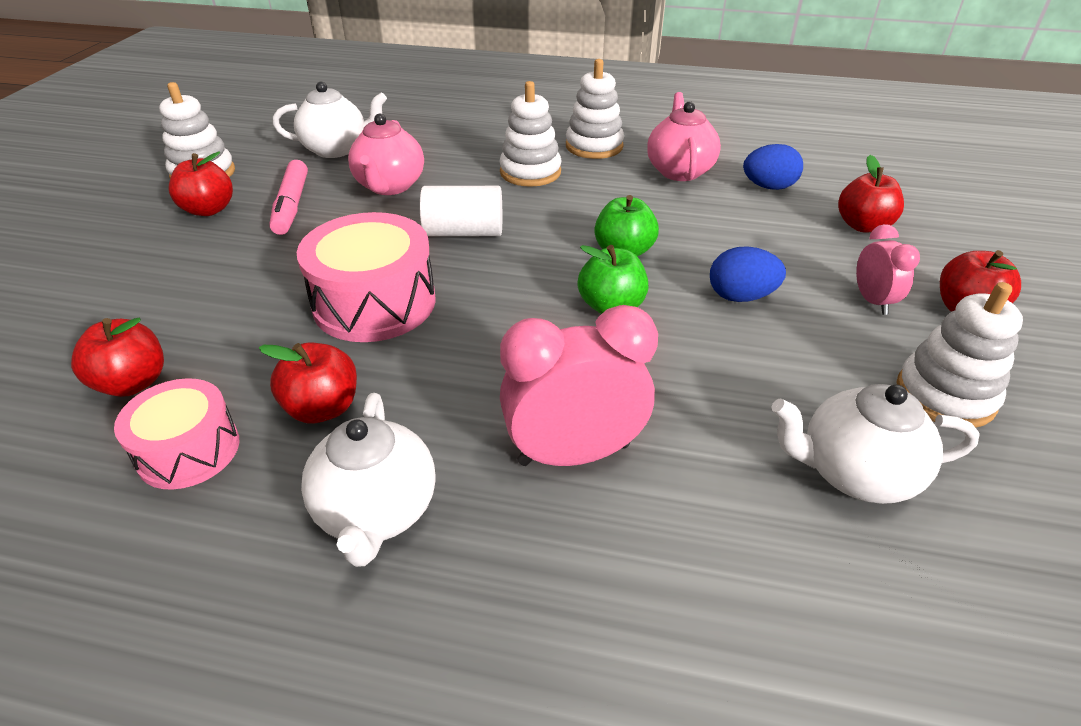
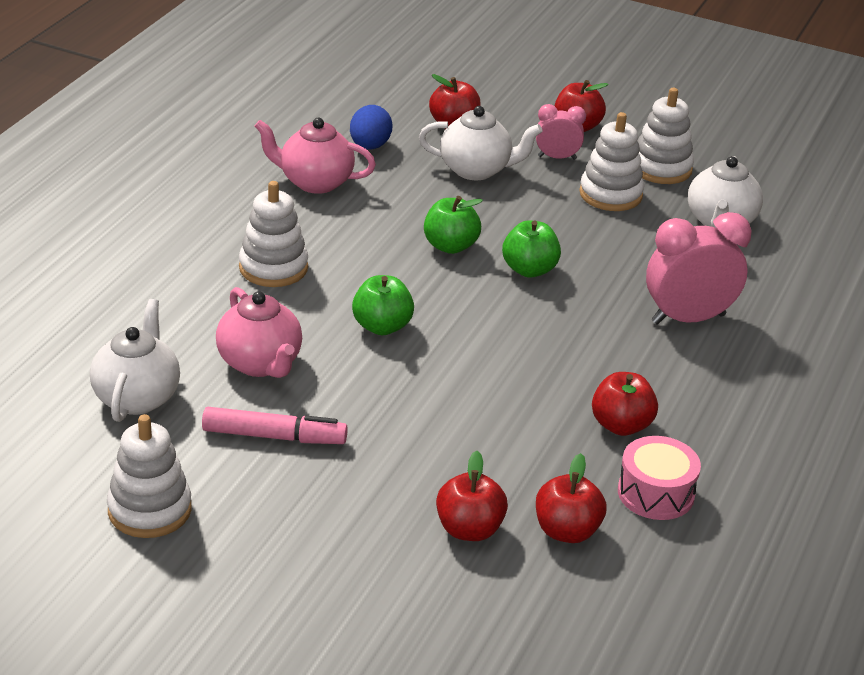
camera: 80 degrees left, 5 degrees down
red apple [168,151,233,216] -> red apple moved to [436,451,508,541]
pink drum [297,212,435,342] -> none
white teapot [301,393,436,567] -> white teapot moved to [419,106,543,180]
pink teapot [348,113,424,195] -> pink teapot turned 45 degrees clockwise [216,287,302,378]
white cylinder [420,186,502,236] -> green apple [352,275,414,335]
pink clock [500,305,658,466] -> pink clock turned 75 degrees clockwise [646,212,752,325]
white stacking toy [566,59,624,159] -> white stacking toy moved to [579,112,644,211]
blue egg [710,246,786,302] -> none

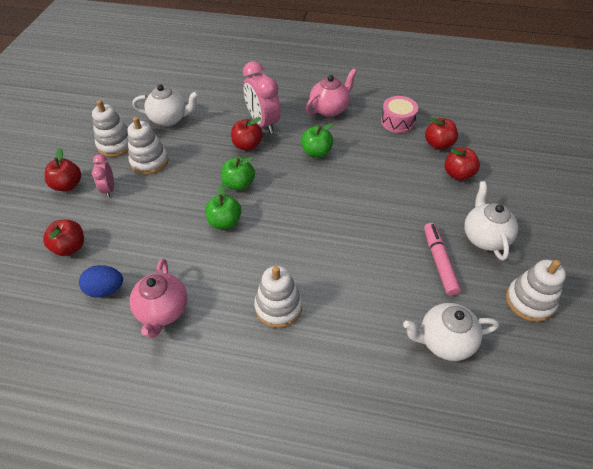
camera: 100 degrees left, 15 degrees up
pink teapot [216,287,302,378] -> pink teapot moved to [305,68,357,117]
green apple [352,275,414,335] -> green apple moved to [301,123,333,158]
white teapot [419,106,543,180] -> white teapot moved to [464,181,518,261]
red apple [592,372,658,436] -> red apple moved to [231,117,263,151]

